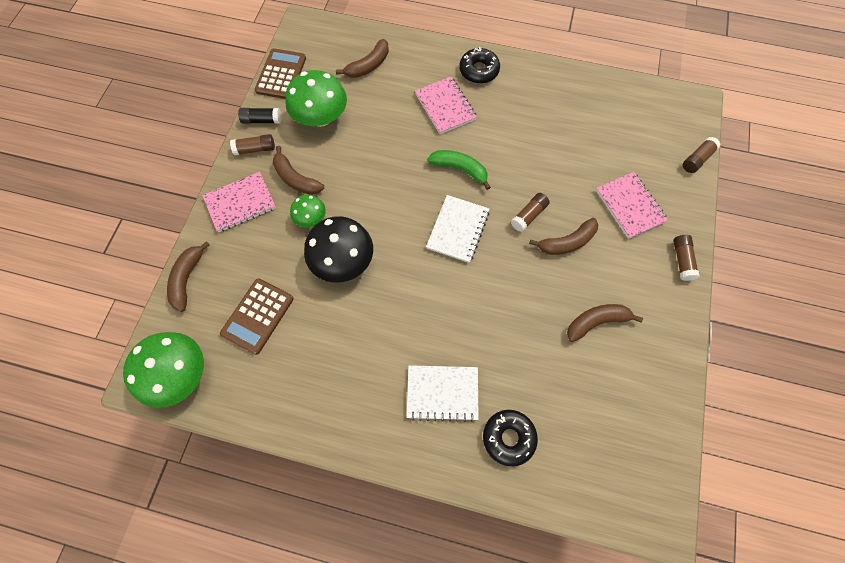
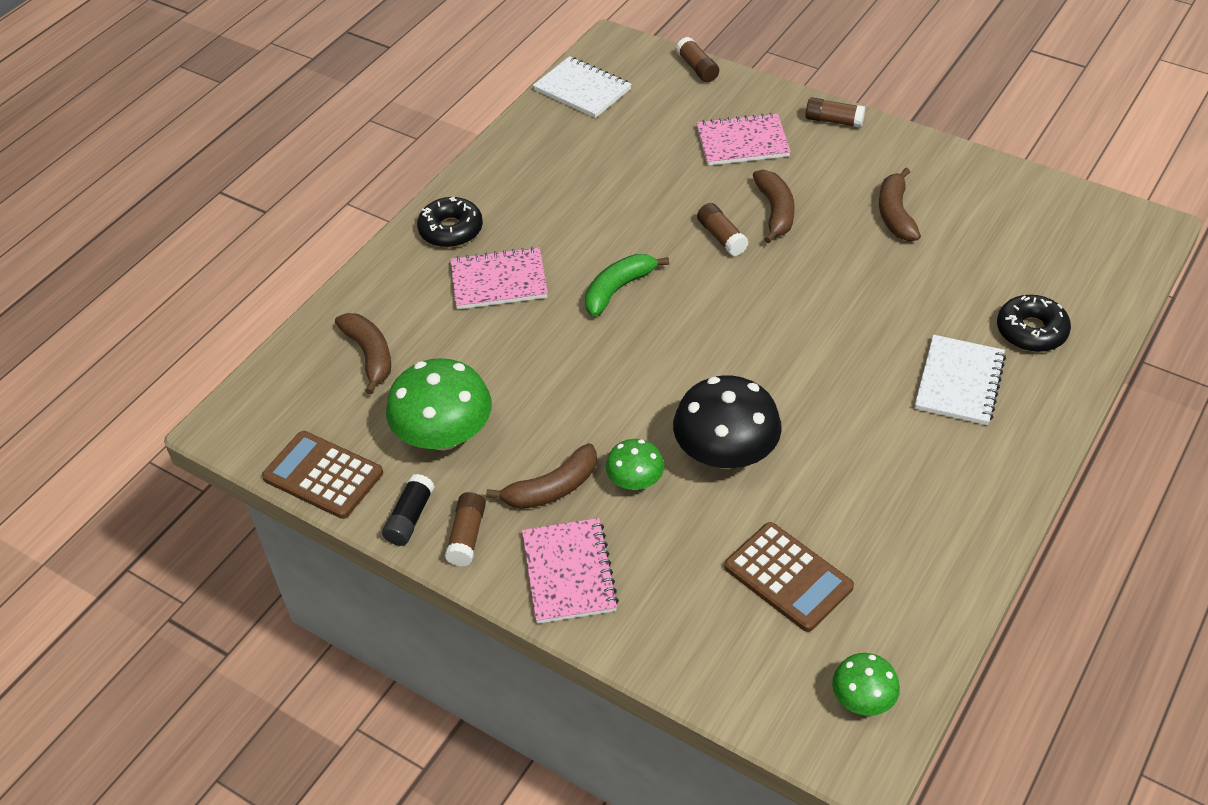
camera: 70 degrees left, 20 degrees down
green mushroom [123,332,204,408] -> green mushroom [832,653,900,716], size x0.54
brown banana [167,241,210,312] -> none
white notebook [426,195,490,263] -> white notebook moved to [533,56,632,118]

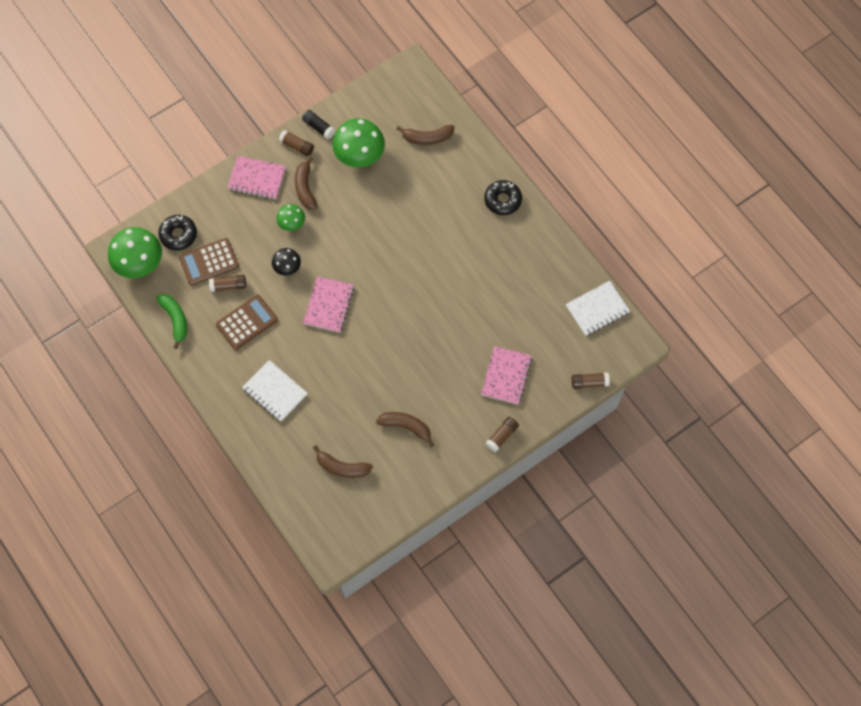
camera: 110 degrees right, 20 degrees up
brown calculator [262,431,383,519] -> brown calculator moved to [216,295,278,350]
pink notebook [450,247,548,310] -> pink notebook moved to [303,276,354,333]
green banana [585,254,669,317] -> green banana moved to [156,294,187,349]
black mushroom [673,375,782,469] -> black mushroom [272,248,301,276], size x0.54
brown glue stick [697,203,749,256] -> brown glue stick moved to [209,275,246,292]
brown banana [753,170,795,243] -> brown banana moved to [313,445,373,478]
green mushroom [832,653,900,716] -> green mushroom [108,227,162,278], size x1.85
black donut [997,295,1071,352] -> black donut moved to [158,215,197,250]

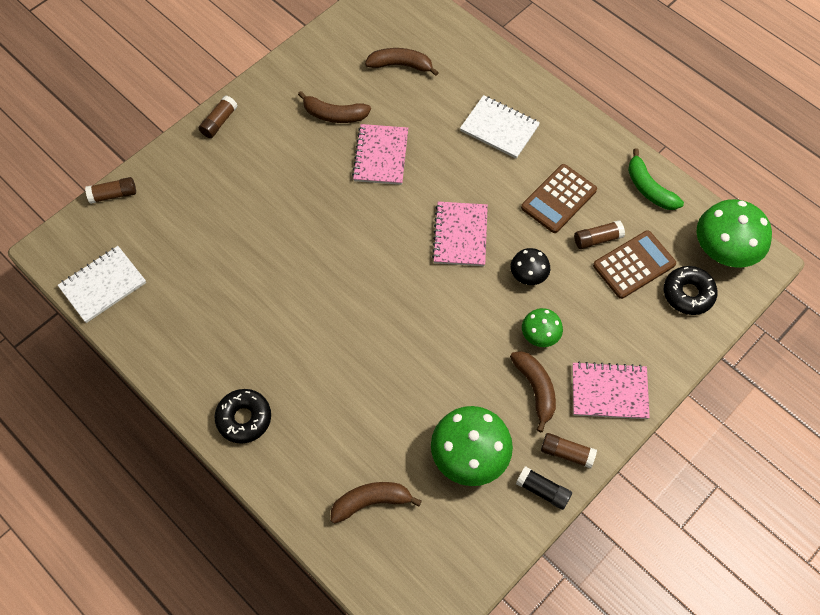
camera: 170 degrees right, 5 degrees down
pink notebook [481,346,532,405] -> pink notebook moved to [352,124,408,185]

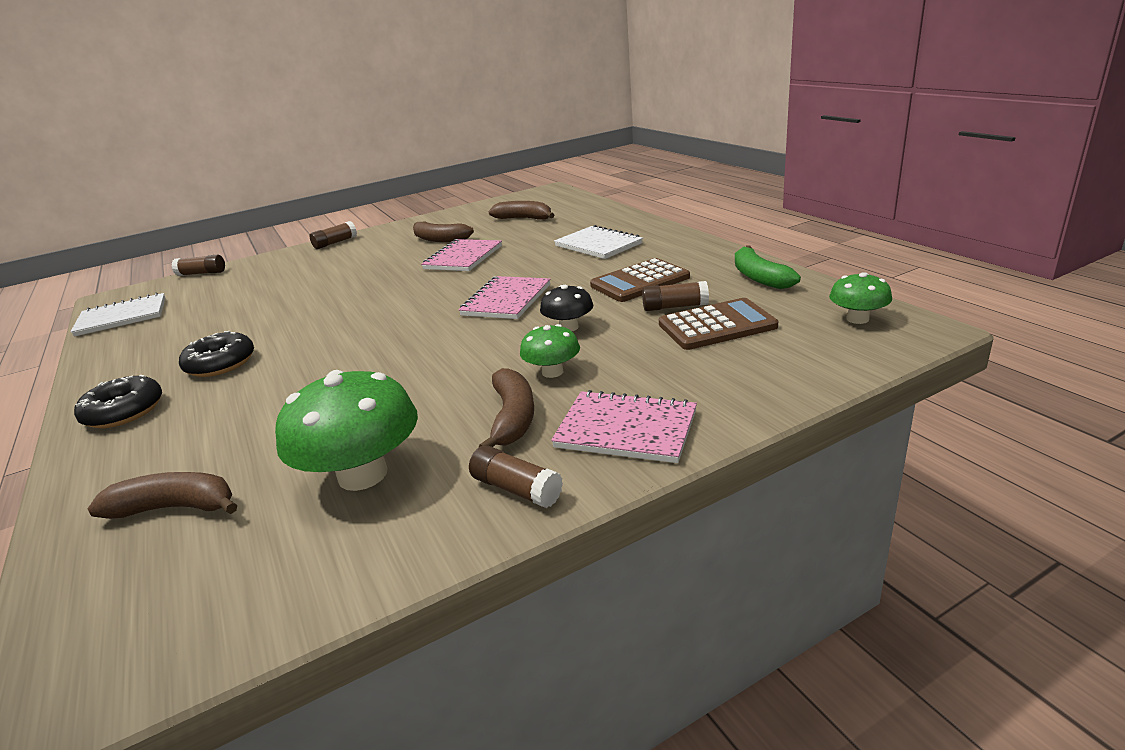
camera: 20 degrees right, 35 degrees down
black glue stick [516,466,572,510] -> none
black donut [664,266,718,315] -> black donut moved to [179,331,254,377]
green mushroom [697,199,772,268] -> green mushroom [829,272,892,324], size x0.54

